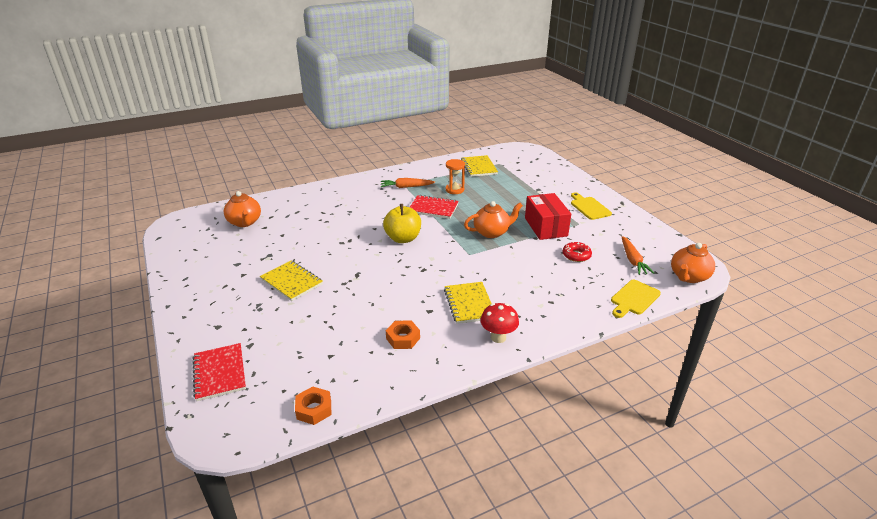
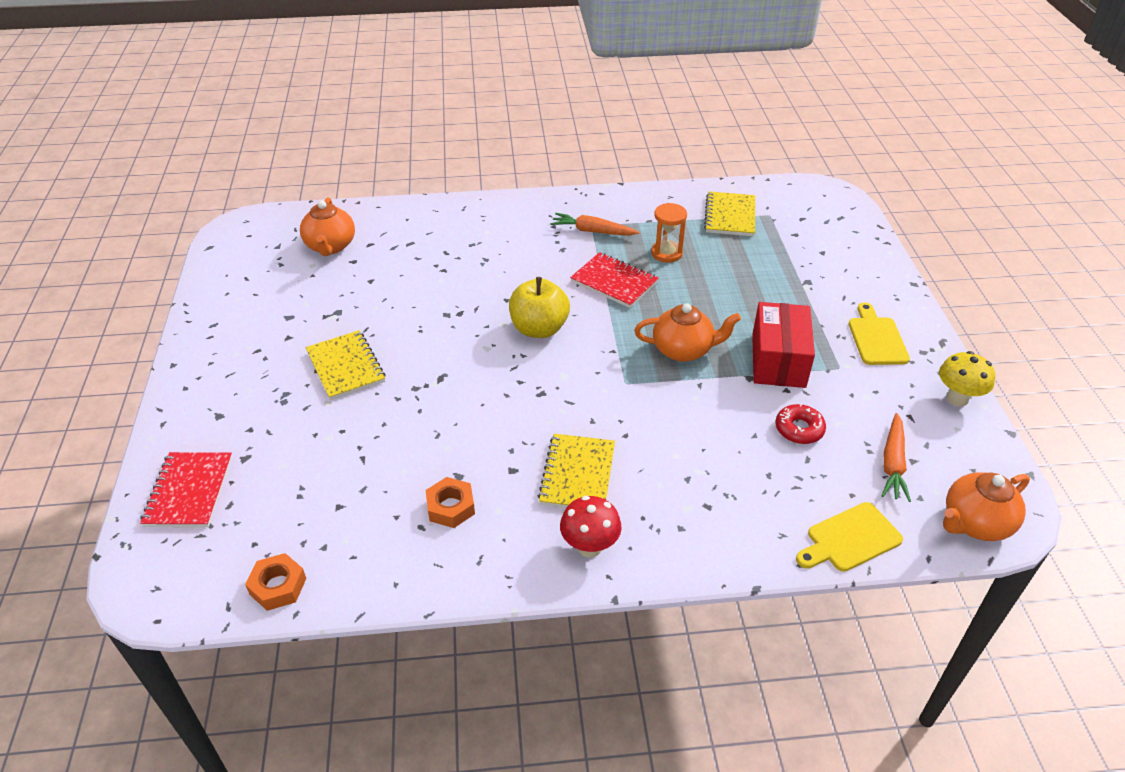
camera: 20 degrees right, 10 degrees up
none -> yellow mushroom [939,351,995,407]

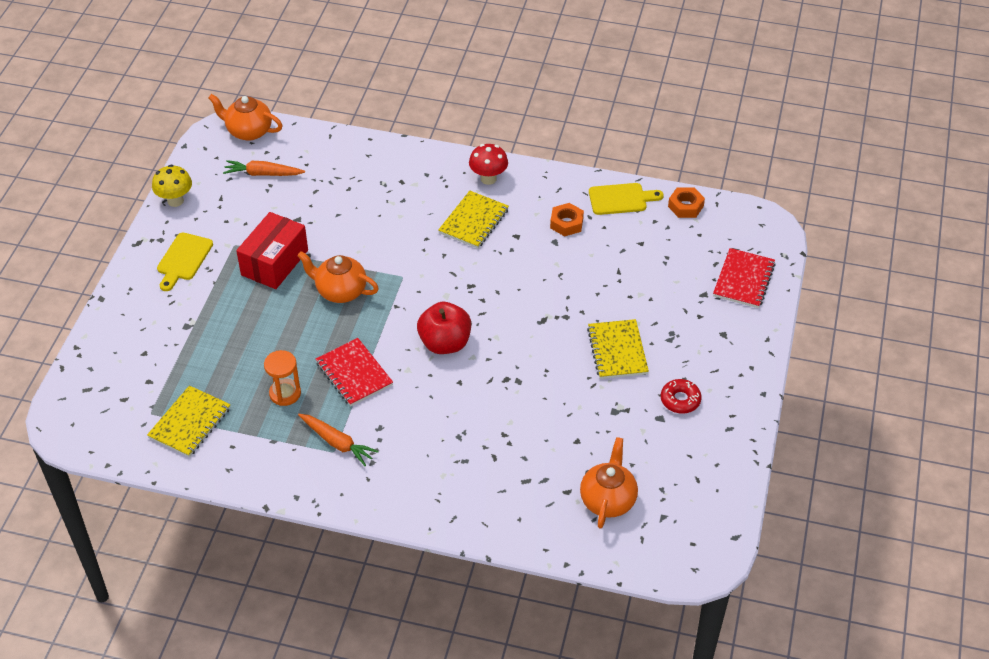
camera: 160 degrees left, 5 degrees up
yellow apple [509,277,570,338] -> red apple [417,302,471,354]
red donut [776,404,826,444] -> red donut moved to [661,379,702,414]
yellow cutting board [796,502,903,572] -> yellow cutting board moved to [589,183,664,215]
orange carrot [882,413,911,502] -> orange carrot turned 120 degrees counterclockwise [223,160,305,176]
orange teapot [943,472,1030,541] -> orange teapot turned 150 degrees counterclockwise [208,94,283,141]

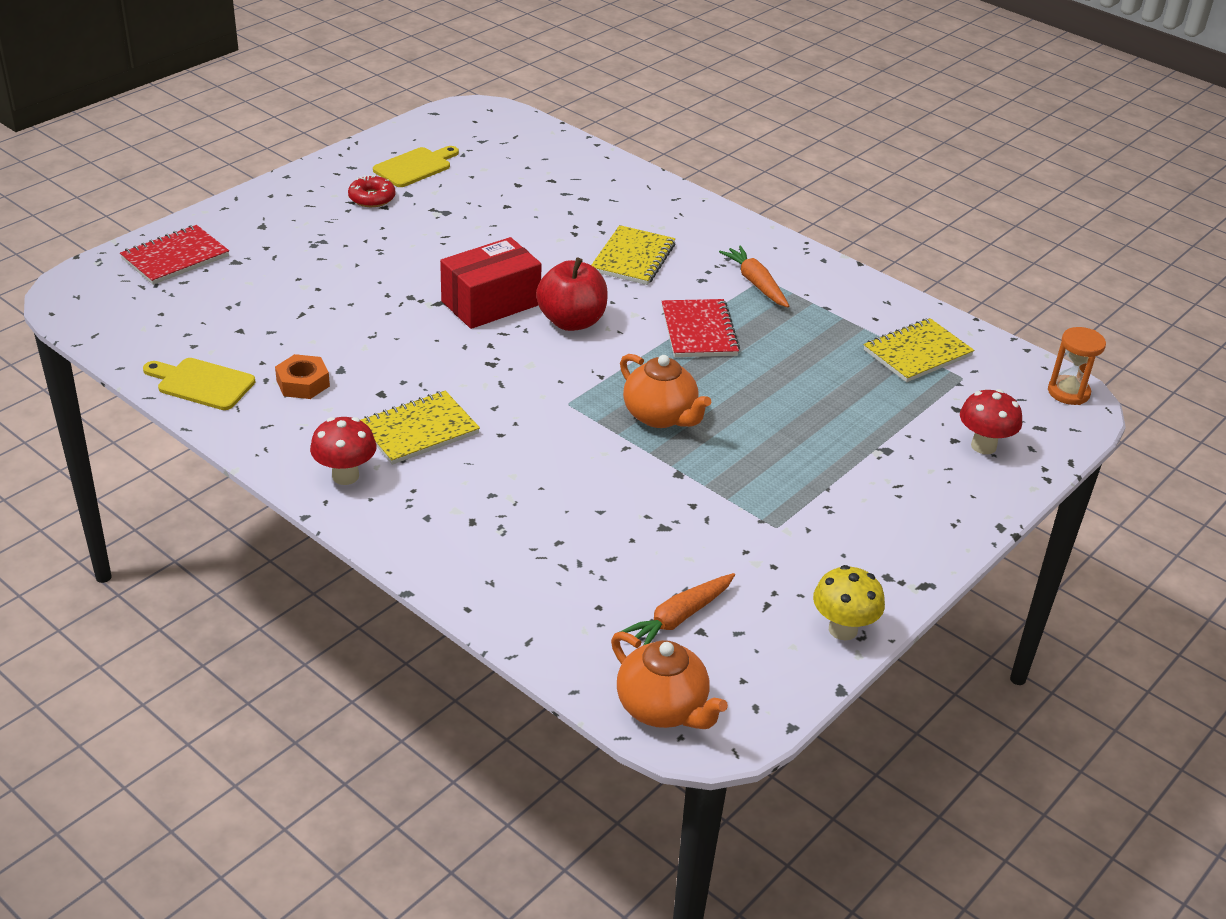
camera: 155 degrees left, 10 degrees down
yellow cutting board [157,233,213,291] -> yellow cutting board moved to [373,146,459,187]
orange carrot [223,160,305,176] -> orange carrot turned 105 degrees clockwise [620,573,735,645]
red box [236,212,308,289] -> red box moved to [440,237,542,329]
orange hourglass [264,350,301,406] -> orange hourglass moved to [1048,327,1106,405]
orange teapot [580,437,638,529] -> none
yellow notebook [587,319,649,379] -> yellow notebook moved to [591,225,675,285]
orange nut [668,187,705,218] -> none
none -> red mushroom [960,389,1022,454]

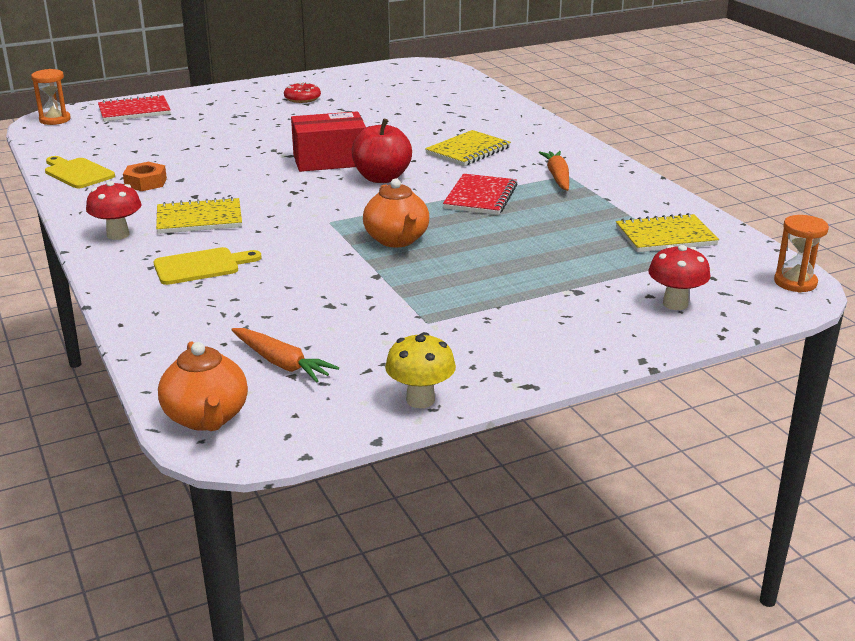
camera: 25 degrees right, 10 degrees down
yellow cutting board [373,146,459,187] -> yellow cutting board moved to [154,247,262,285]
orange carrot [620,573,735,645] -> orange carrot turned 120 degrees counterclockwise [231,328,339,382]
none -> orange hourglass [31,69,71,125]

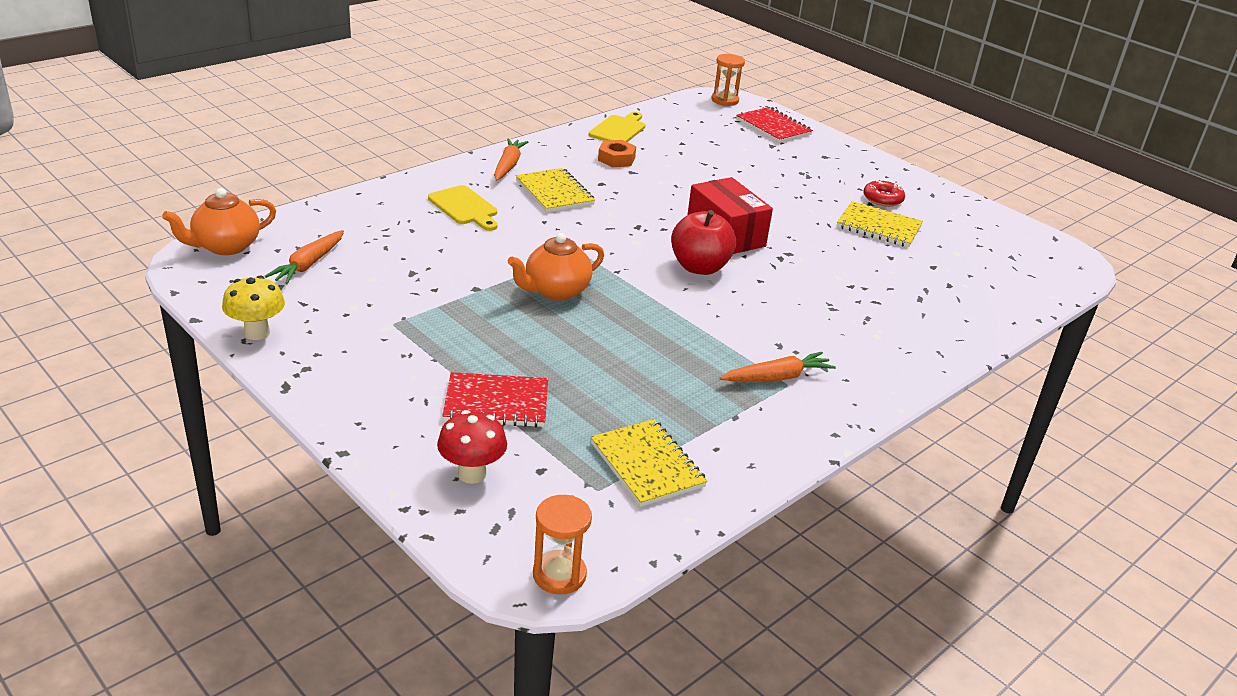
camera: 70 degrees right, 5 degrees up
red mushroom [86,181,142,240] -> orange carrot [494,138,528,181]
yellow notebook [425,130,511,166] -> yellow notebook moved to [837,201,923,247]
red notebook [443,174,517,215] -> red notebook moved to [442,372,548,427]

